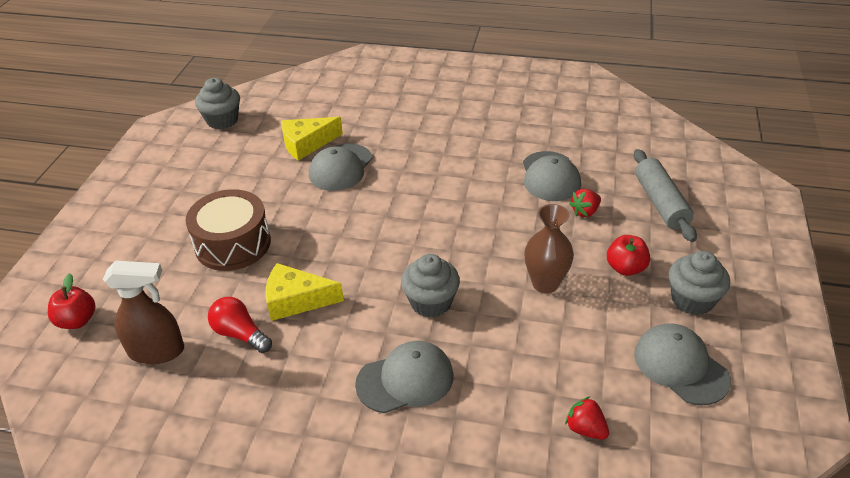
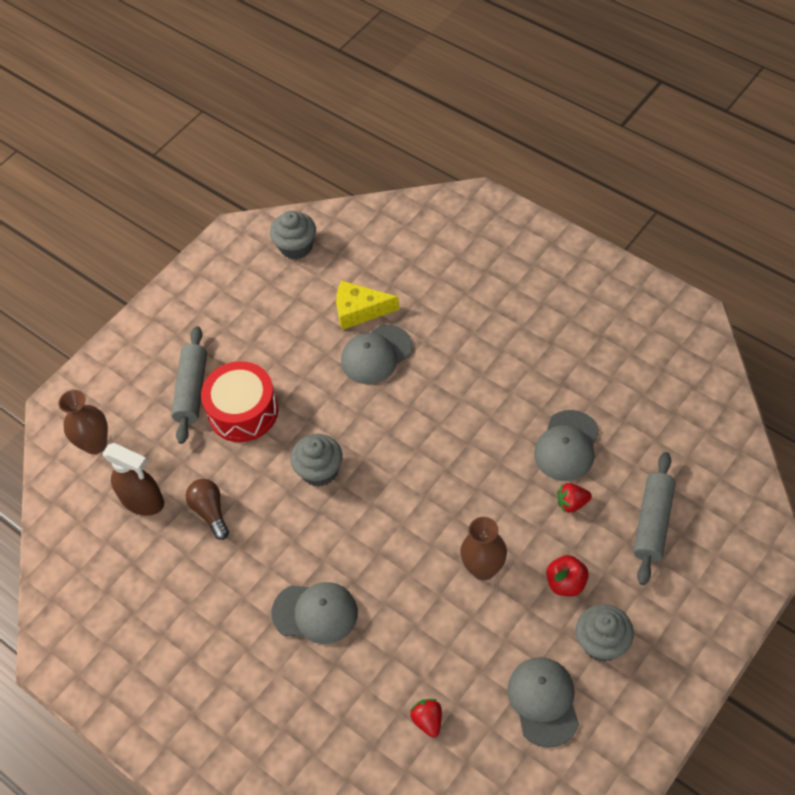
camera: 30 degrees right, 15 degrees up
red apple [48,273,96,329] -> brown vase [58,390,108,454]
brown drum [186,189,271,271] -> red drum [201,361,278,442]
red light bulb [208,297,272,353] -> brown light bulb [186,479,229,540]
yellow cheese [265,263,344,321] -> none
grey cupcake [401,254,460,318] -> grey cupcake moved to [291,434,342,487]
none -> grey rolling pin [171,326,207,444]

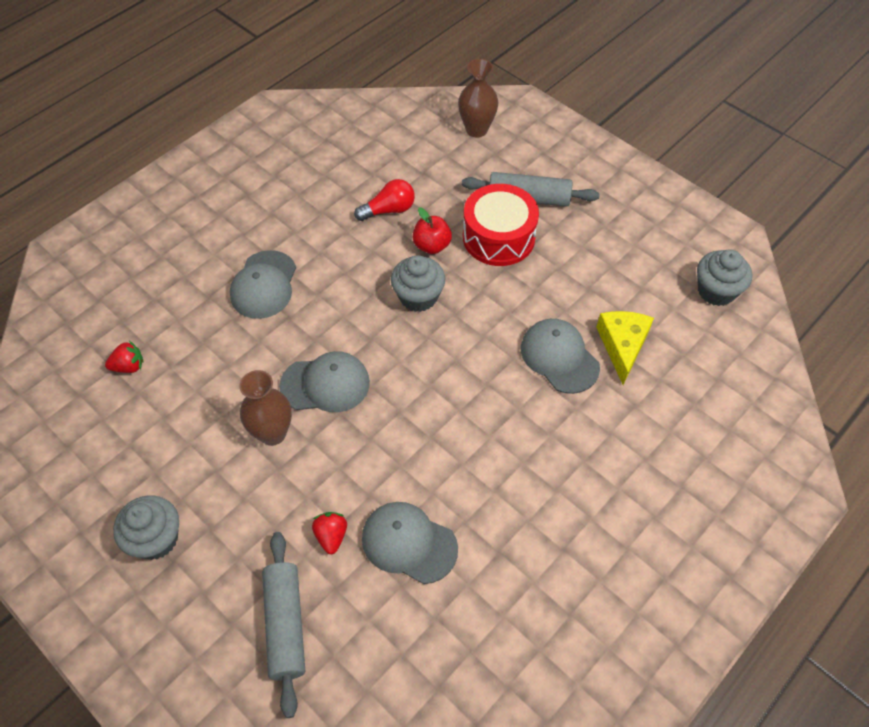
camera: 90 degrees right, 0 degrees up
brown spray bottle [102,443,164,516] -> none
brown light bulb [186,479,229,540] -> red light bulb [354,179,415,221]
grey cap [507,657,579,747] -> grey cap moved to [279,351,370,412]
red apple [546,555,589,596] -> red apple moved to [413,207,452,254]
grey rolling pin [633,452,676,585] -> grey rolling pin turned 60 degrees clockwise [262,532,305,718]

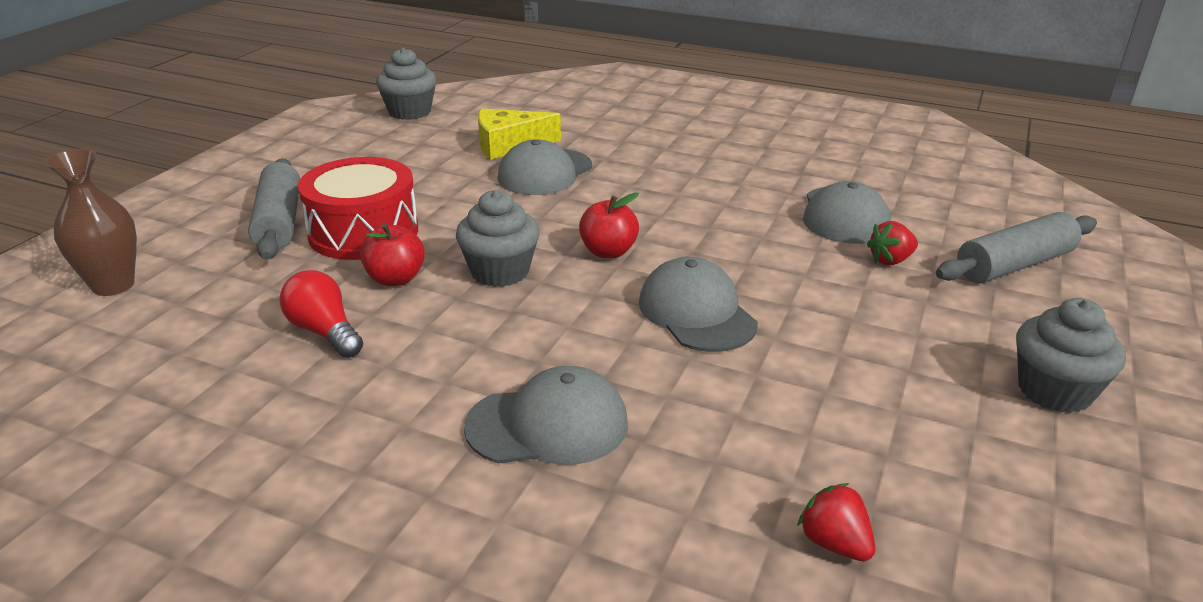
camera: 110 degrees left, 25 degrees down
brown vase [239,370,292,446] -> none
none -> red apple [579,192,639,258]

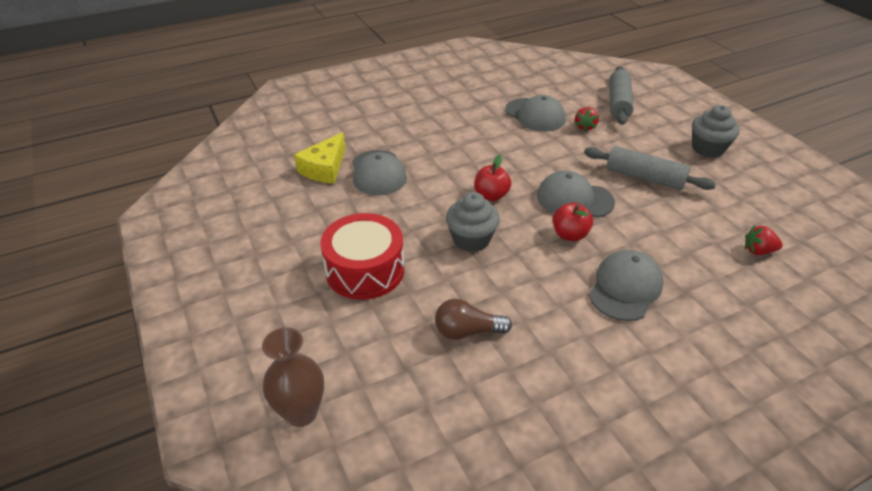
camera: 50 degrees left, 10 degrees up
grey rolling pin [248,158,300,260] -> grey rolling pin moved to [584,146,716,190]
red light bulb [280,270,363,358] -> brown light bulb [435,299,512,340]
red apple [360,223,425,286] -> red apple moved to [553,203,593,241]
grey cupcake [376,48,437,120] -> none

